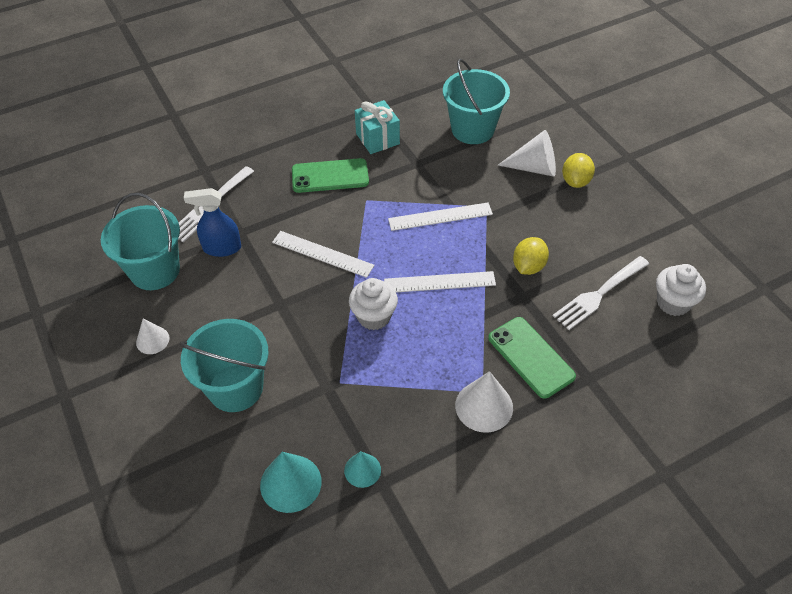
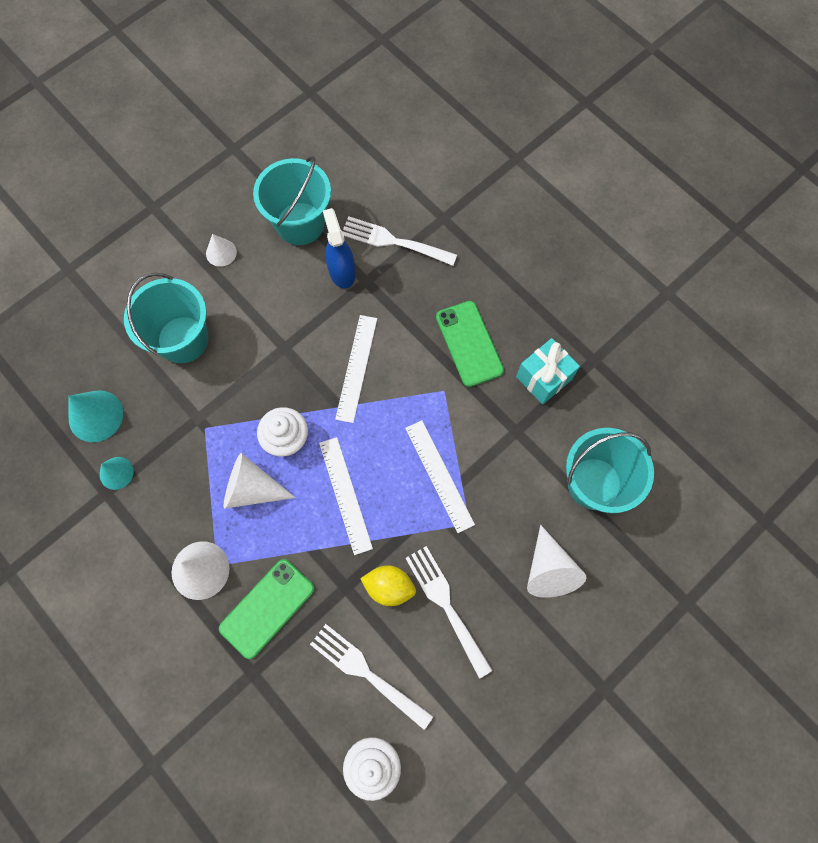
camera: 75 degrees right, 20 degrees up
yellow lemon [562,153,595,188] -> none
none -> white cone [224,453,296,509]
none -> white fork [405,546,493,679]

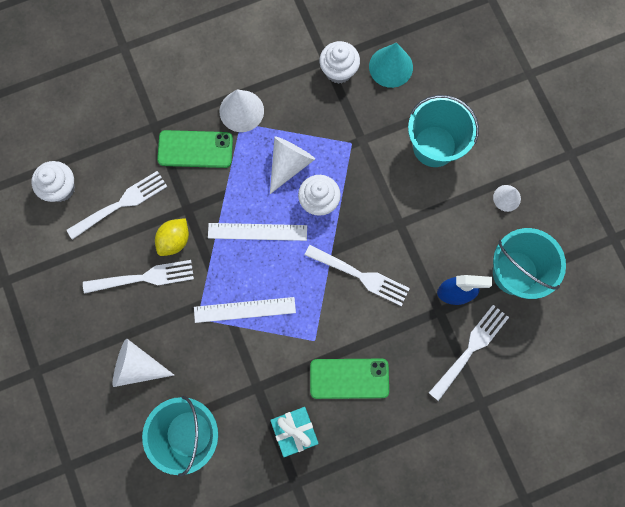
camera: 110 degrees right, 5 degrees up
turquoise cone [100,457,134,490] -> white cupcake [319,41,360,84]
green phone [219,559,315,659] -> green phone turned 60 degrees counterclockwise [157,130,233,168]
white ruler [335,315,377,423] -> white fork [305,245,410,306]

